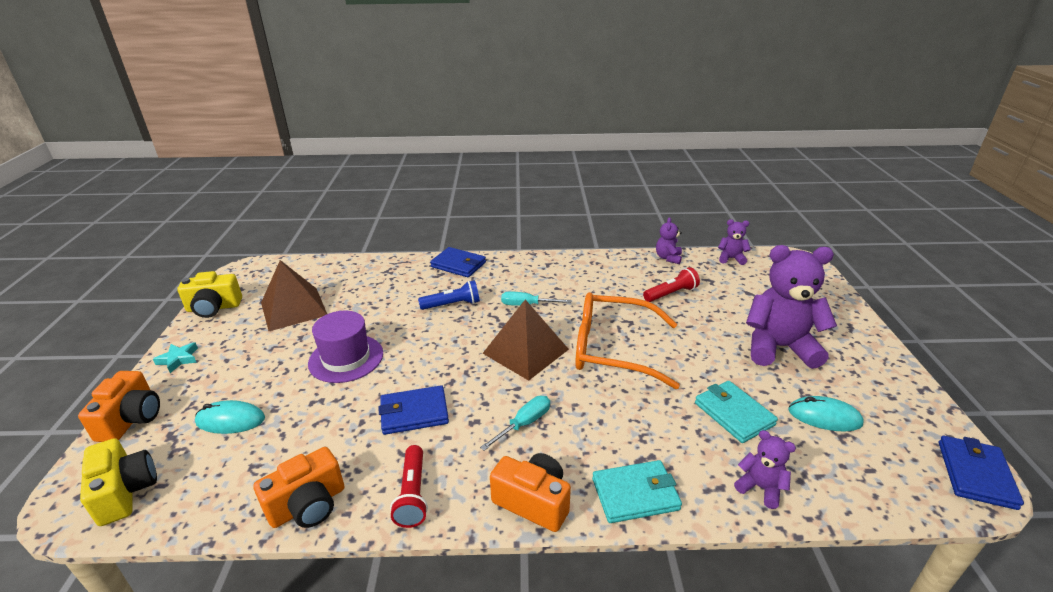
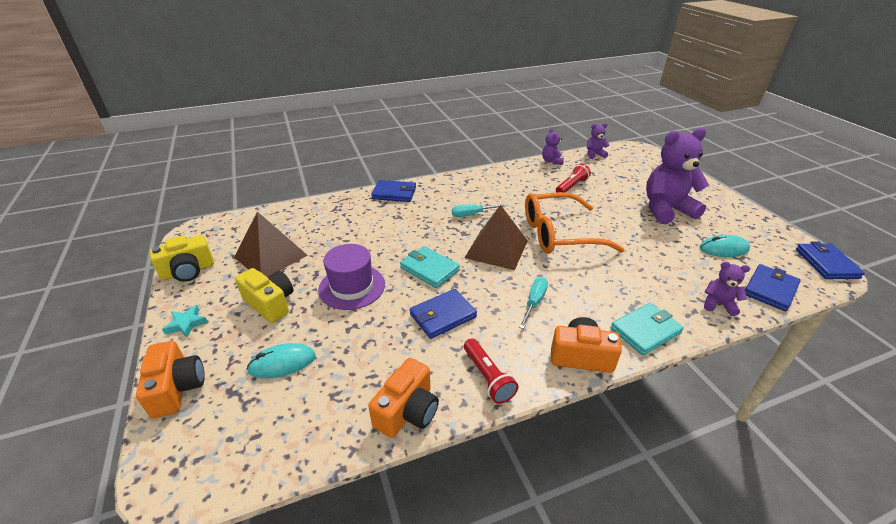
camera: 20 degrees left, 5 degrees up
yellow camera [80,438,157,526] -> yellow camera moved to [235,268,293,323]
blue flashlight [418,280,480,310] -> none
turquoise wallet [695,381,778,443] -> turquoise wallet moved to [400,246,460,288]
none -> blue wallet [745,264,801,311]

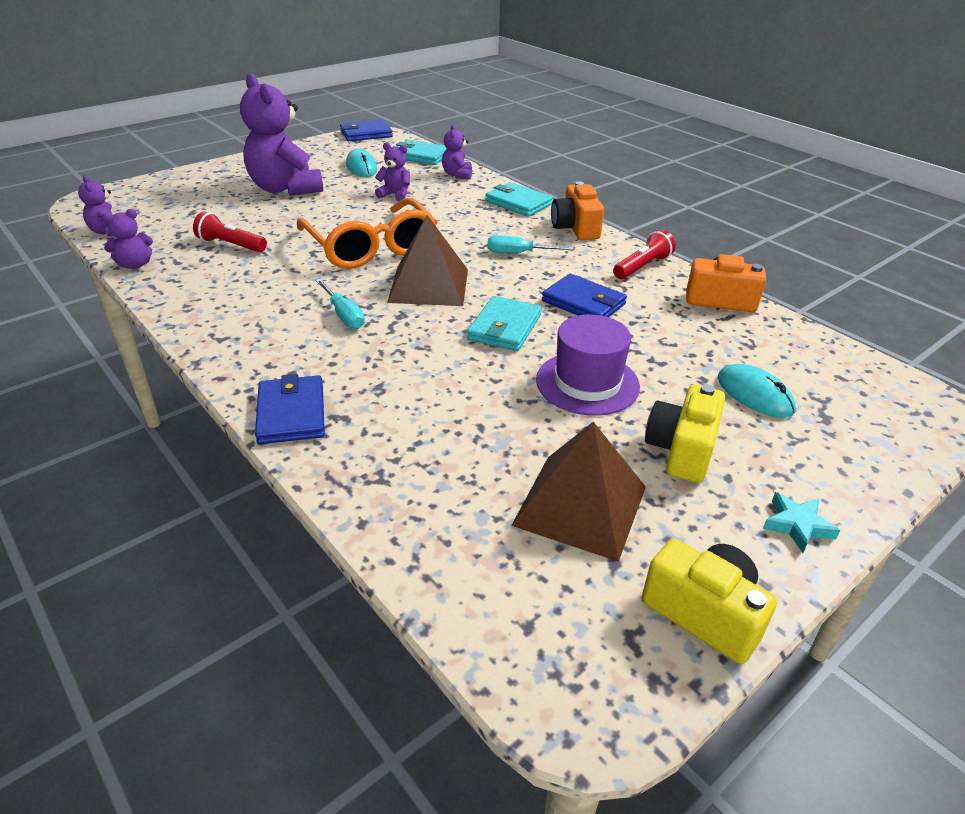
camera: 110 degrees left, 0 degrees up
orange camera [136,341,205,418] -> none
blue wallet [745,264,801,311] -> turquoise wallet [396,139,447,165]
none -> purple teddy bear [375,142,410,202]

